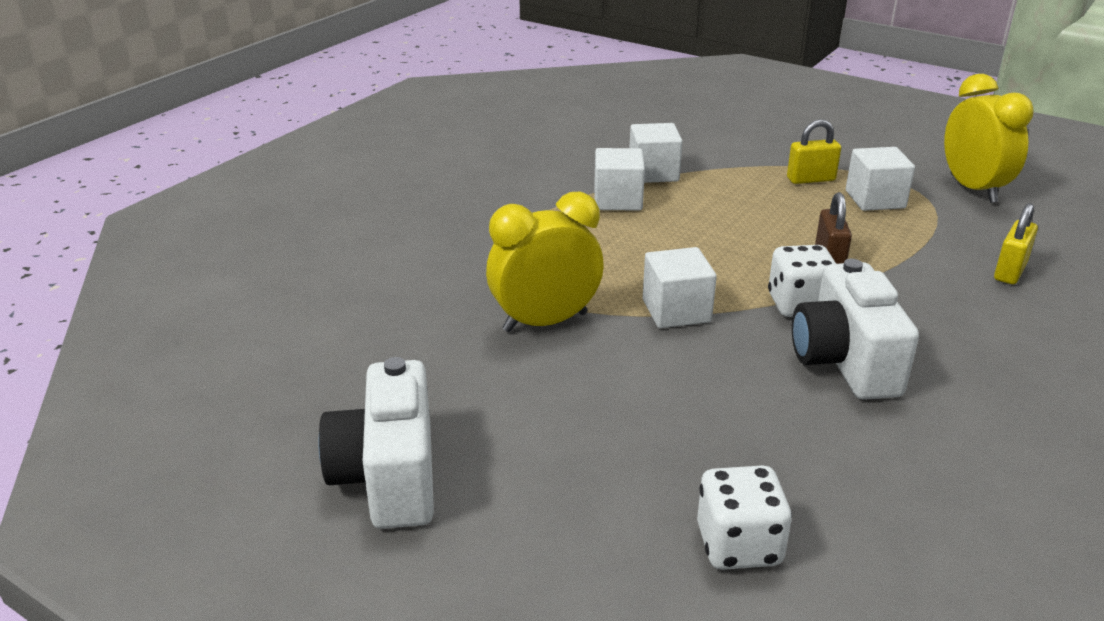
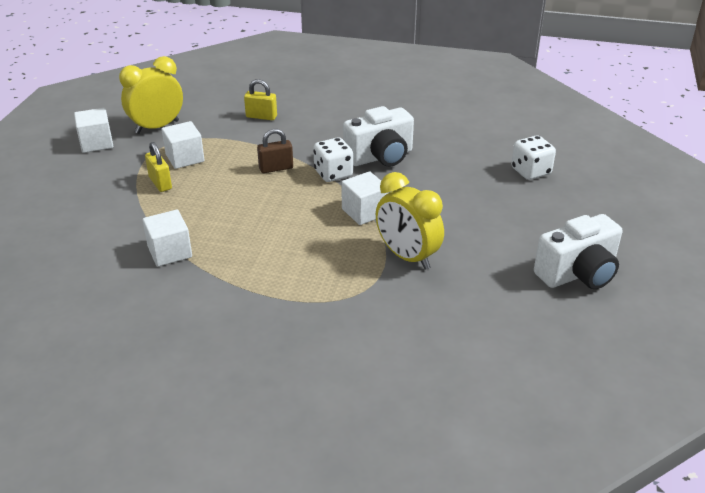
camera: 110 degrees left, 5 degrees up
white cube [594,148,645,211] -> white cube moved to [74,108,113,153]

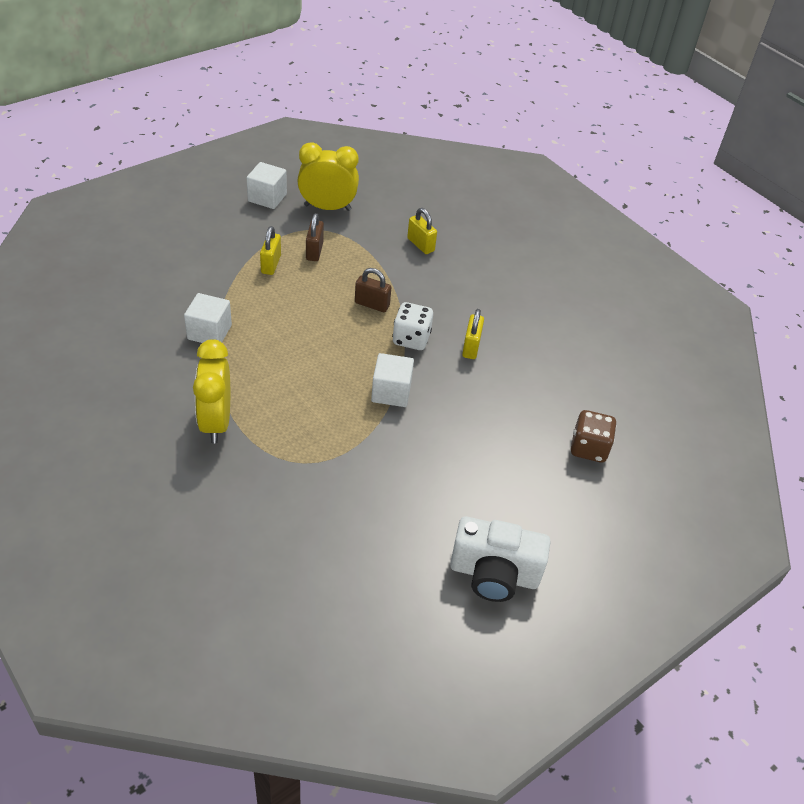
camera: 35 degrees right, 10 degrees up
white cube [162,121,204,169] -> brown padlock [306,213,324,261]
white camera [343,106,414,167] -> yellow padlock [462,309,484,359]
yellow clock [376,172,444,270] -> yellow clock moved to [193,339,230,444]
white dice [511,135,556,180] -> brown dice [571,410,617,463]

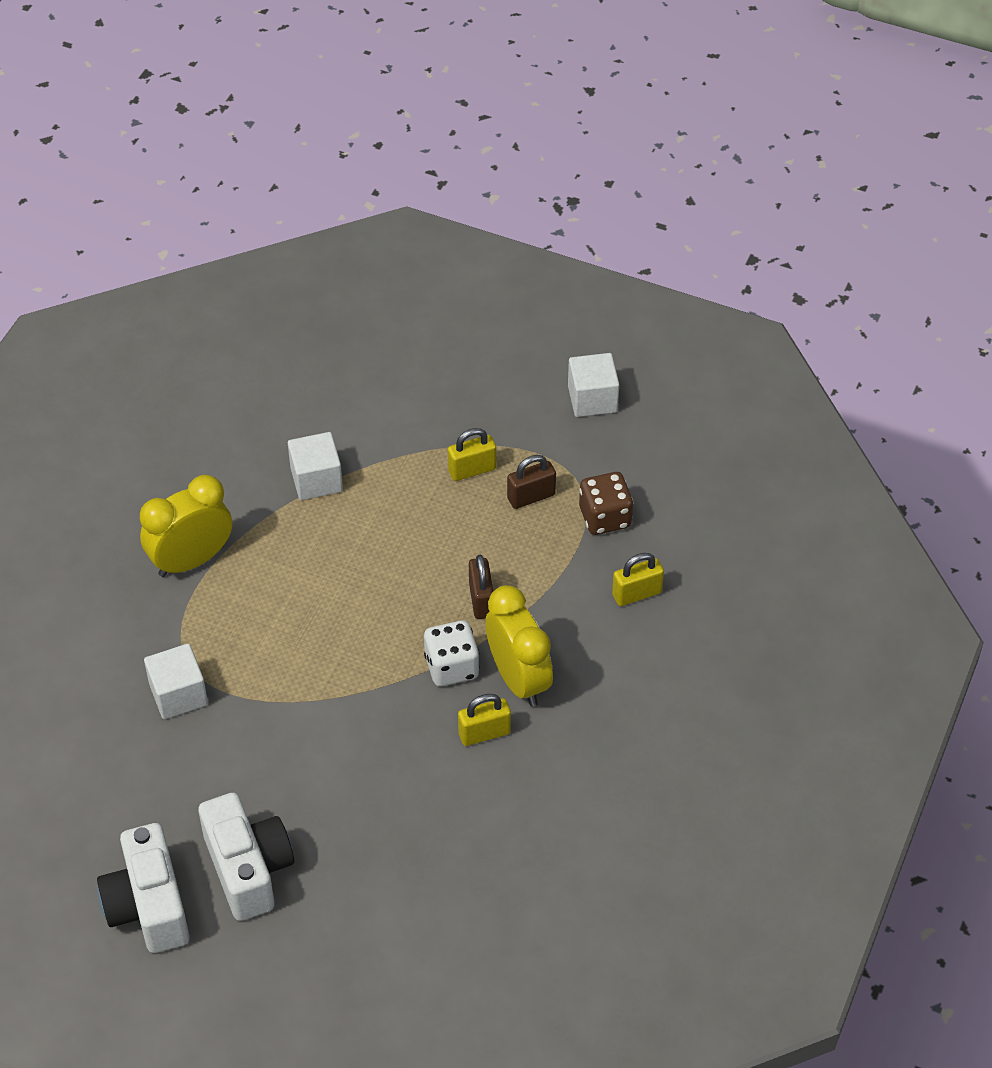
camera: 65 degrees right, 5 degrees up
yellow clock [297,142,359,211] -> yellow clock moved to [485,585,553,707]
white cube [371,353,414,407] -> white cube moved to [144,644,208,719]
yellow padlock [407,208,437,254] -> yellow padlock turned 45 degrees clockwise [612,553,664,606]
brown dice [571,410,617,463] -> brown dice moved to [579,472,633,535]
none -> white camera [198,793,294,921]

